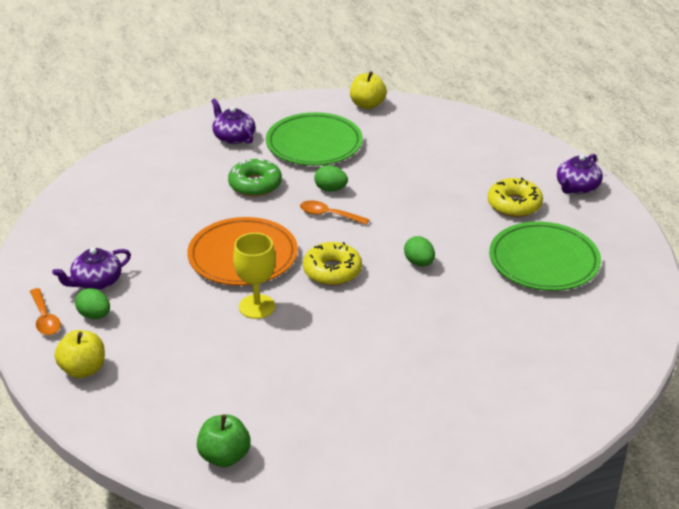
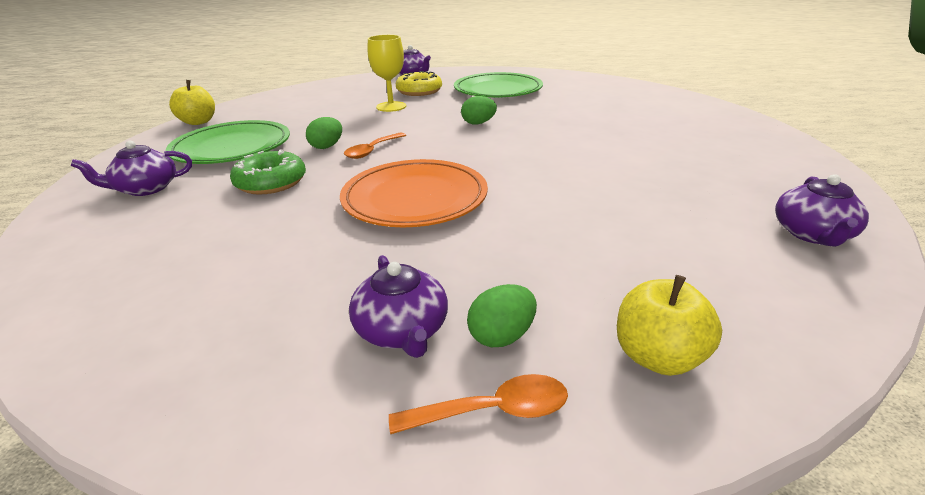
camera: 75 degrees left, 5 degrees down
green apple [197,414,251,467] -> purple teapot [775,174,869,247]
yellow goblet [233,233,276,319] -> yellow goblet moved to [368,35,406,112]
yellow donut [303,242,362,285] -> none

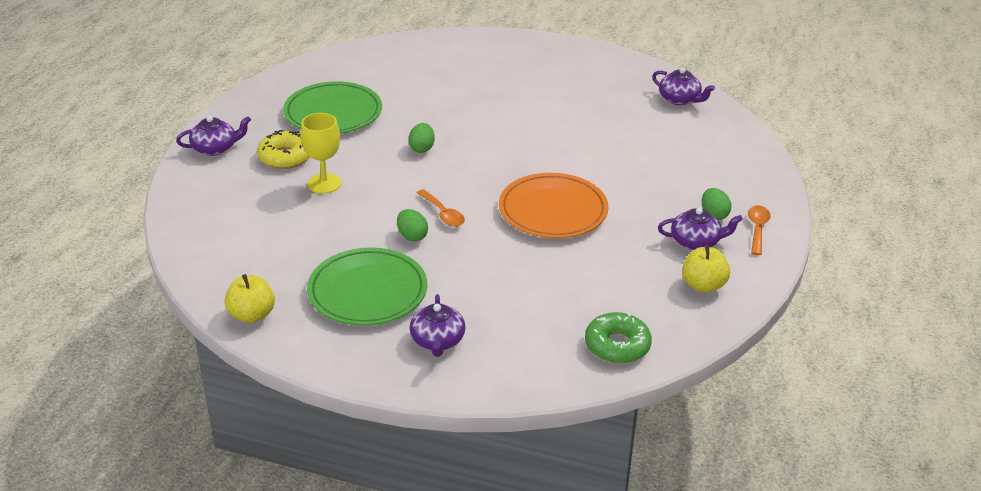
camera: 70 degrees left, 5 degrees up
green donut [230,149,306,195] -> green donut moved to [585,312,652,364]
yellow apple [617,275,722,376] -> yellow apple moved to [682,245,730,293]

